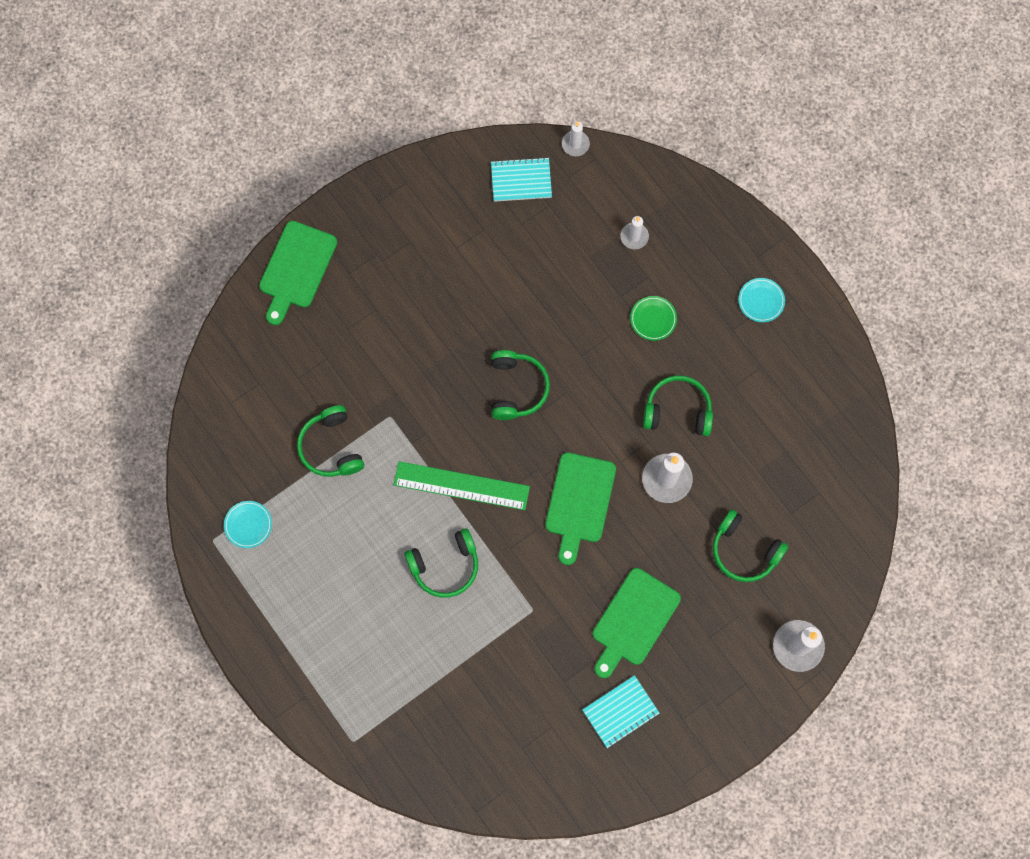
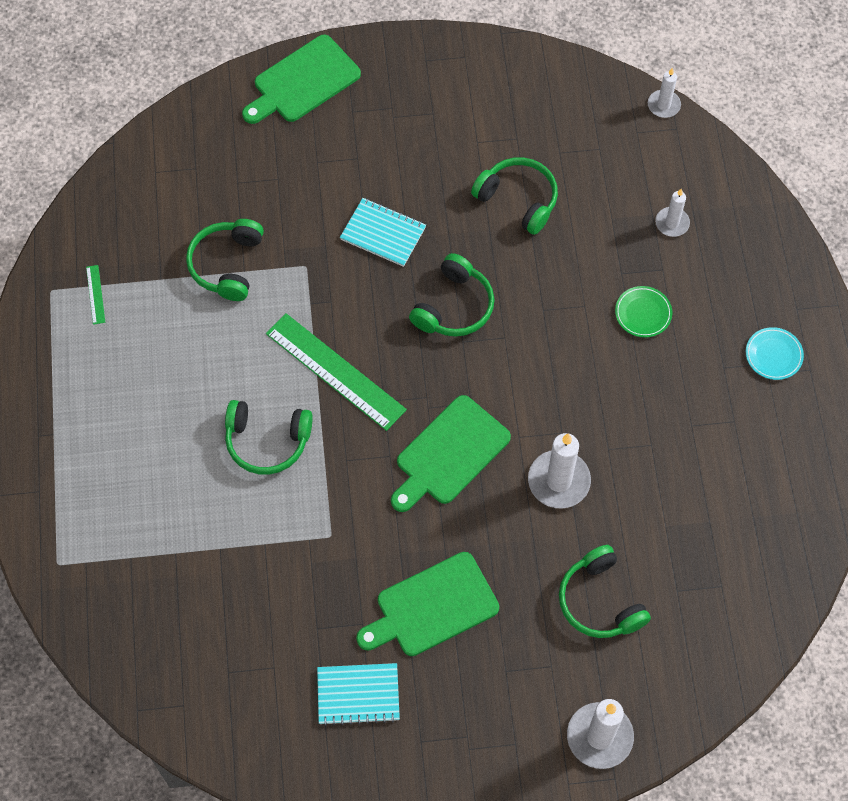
camera: 30 degrees right, 10 degrees down
turquoise plate [224,501,272,548] -> green ruler [86,265,105,325]
turquoise notebook [491,157,552,202] -> turquoise notebook moved to [340,198,426,267]
green headphones [643,375,713,436] -> green headphones moved to [471,157,558,235]

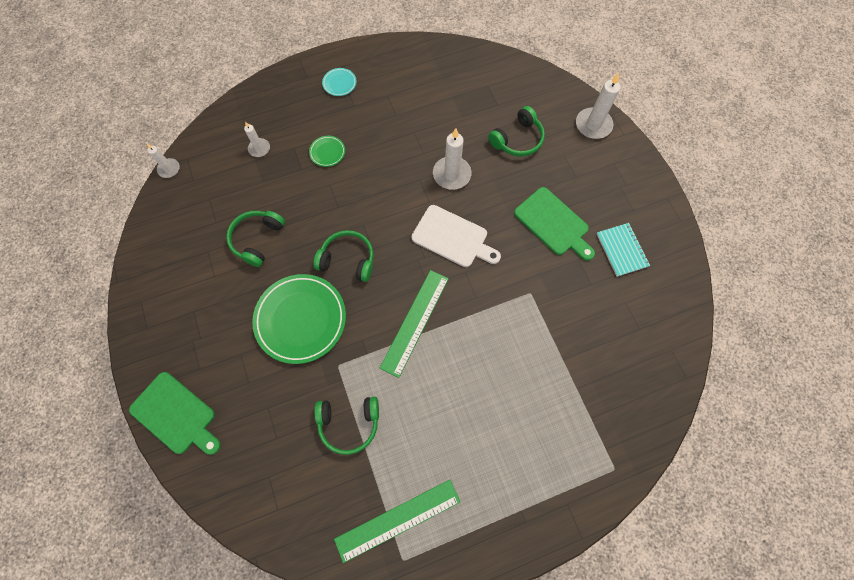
camera: 105 degrees left, 5 degrees up
green ruler [86,265,105,325] -> green ruler [334,480,460,563], size x2.42
green headphones [225,400,313,475] -> none
turquoise notebook [340,198,426,267] -> green plate [252,274,346,364]
green cutting board [391,395,511,512] -> white cutting board [412,205,501,267]

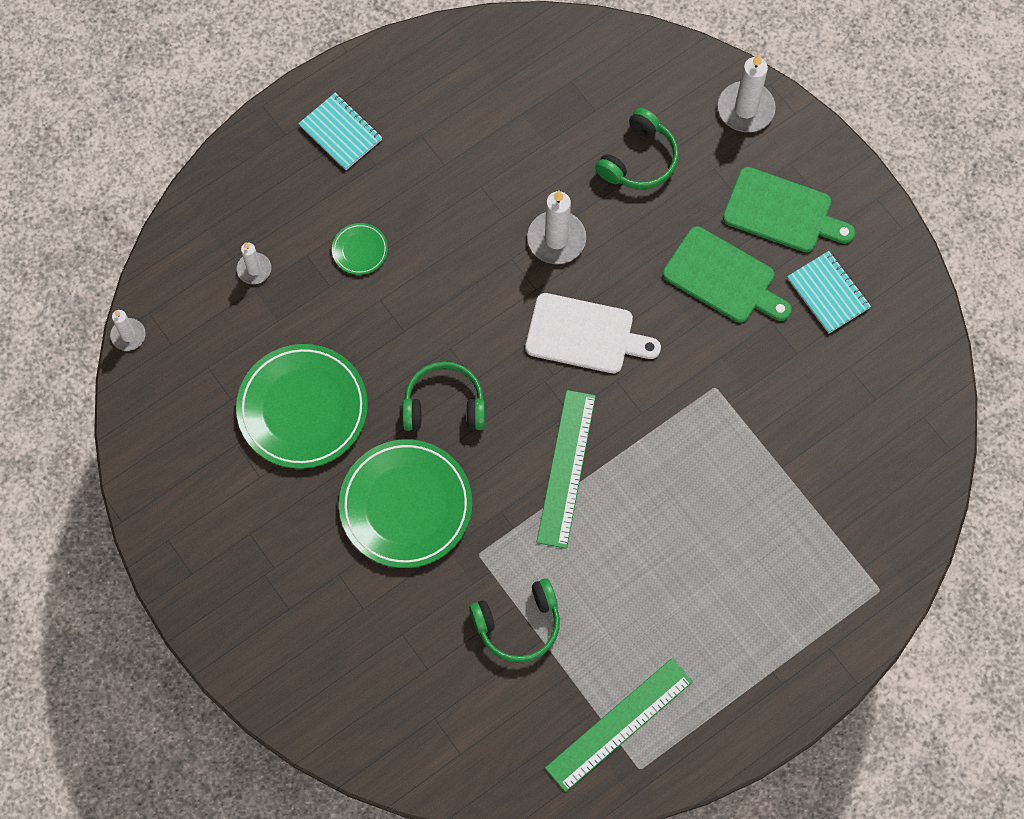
camera: 15 degrees left, 0 degrees up
green cutting board [129,372,221,455] -> green cutting board moved to [723,167,855,252]
green headphones [226,211,285,267] -> green plate [236,344,368,469]
turquoise plate [322,68,357,96] -> turquoise notebook [298,93,382,170]

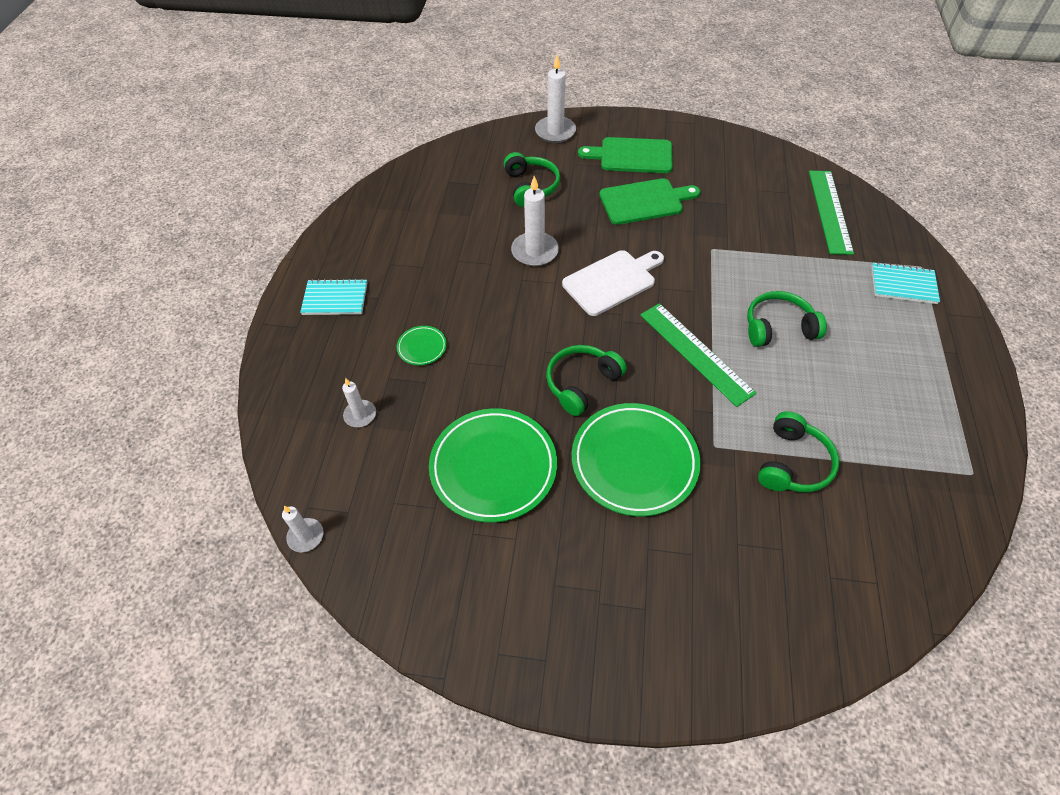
camera: 45 degrees left, 15 degrees down
green ruler [545,658,693,792] -> green ruler moved to [809,171,854,255]
green cutting board [723,167,855,252] -> green cutting board turned 150 degrees counterclockwise [578,137,673,173]
turquoise notebook [787,251,871,333] -> turquoise notebook moved to [872,262,940,304]
none -> green headphones [747,291,827,347]

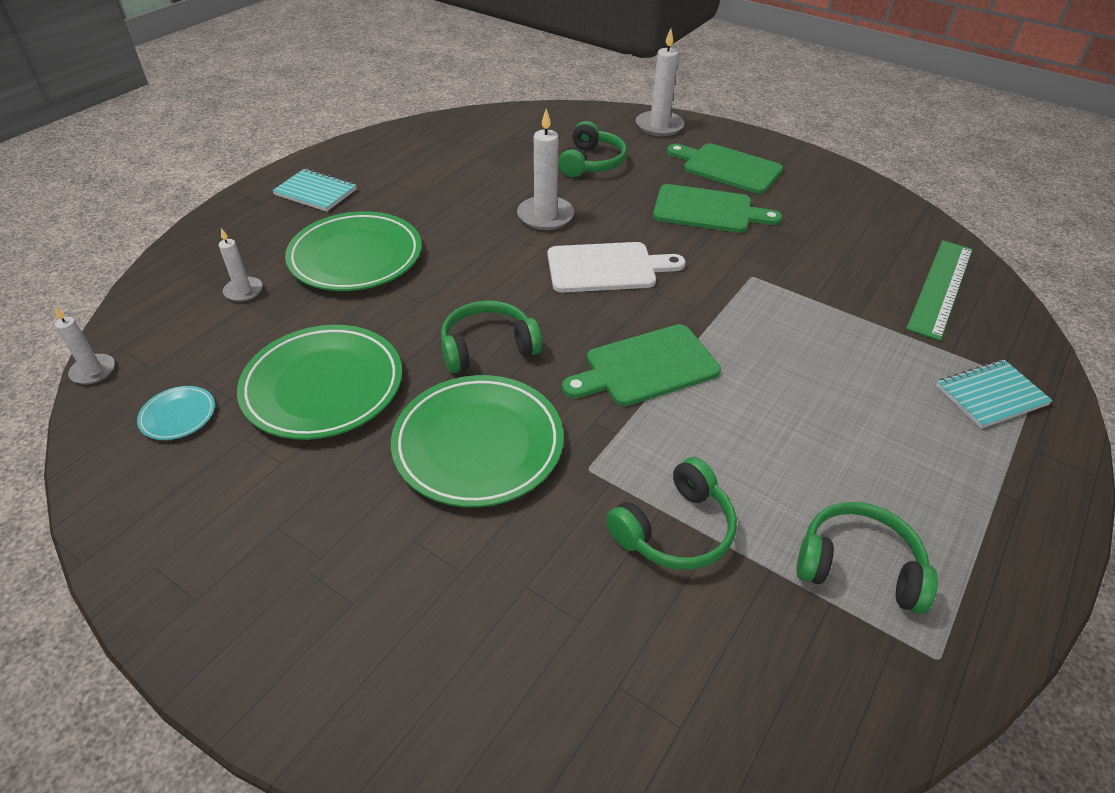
camera: 25 degrees right, 10 degrees down
green plate [397,326,447,365] -> green plate [285,211,422,291], size x2.27
green ruler [640,303,757,407] -> green cutting board [562,324,721,406]
green headphones [747,291,827,347] -> green headphones moved to [796,502,938,614]
turquoise notebook [872,262,940,304] -> turquoise notebook turned 60 degrees counterclockwise [936,360,1053,429]
none -> turquoise plate [137,386,215,440]

